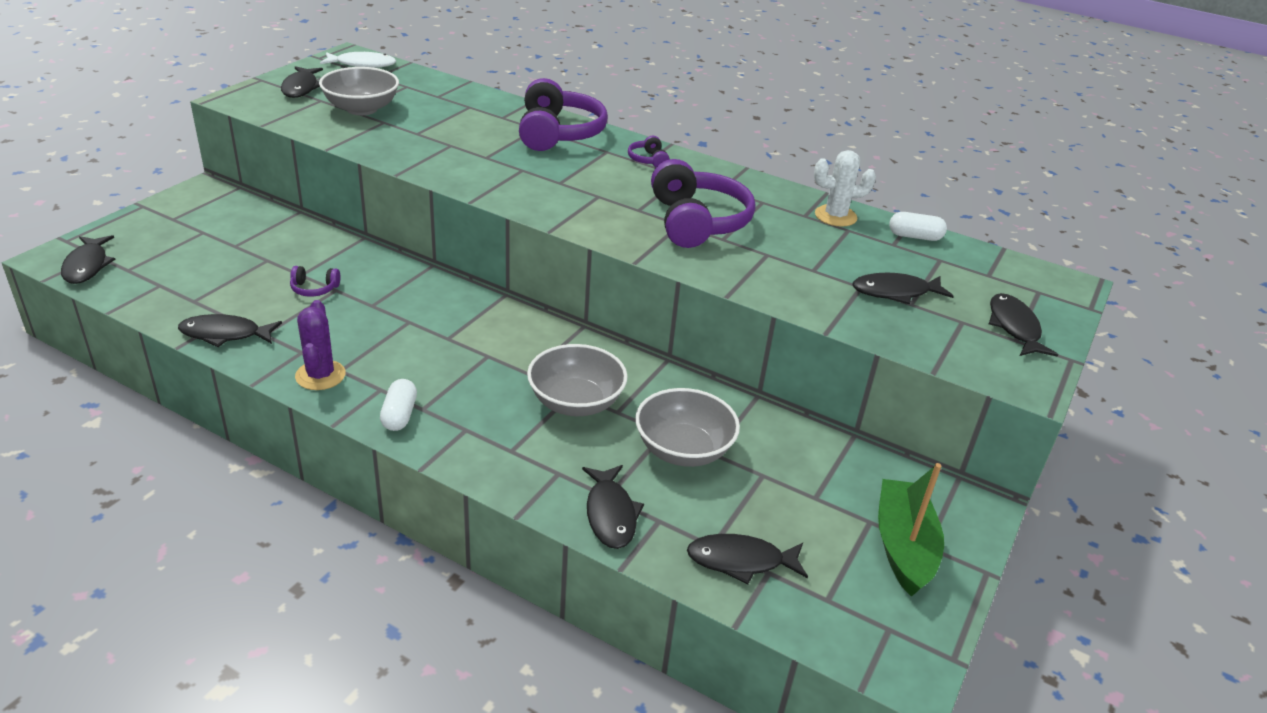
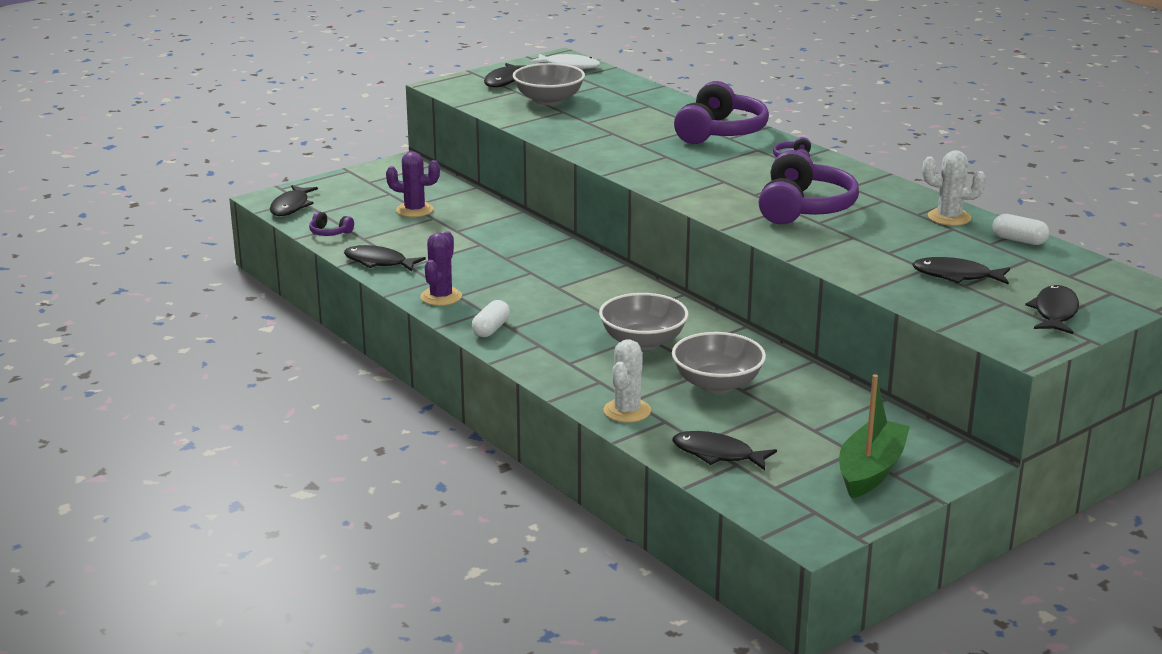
camera: 25 degrees right, 10 degrees down
purple headphones [290,266,340,296] -> purple headphones moved to [309,211,354,236]
black fish [582,465,644,549] -> white cactus [604,339,651,423]
none -> purple cactus [386,151,440,217]

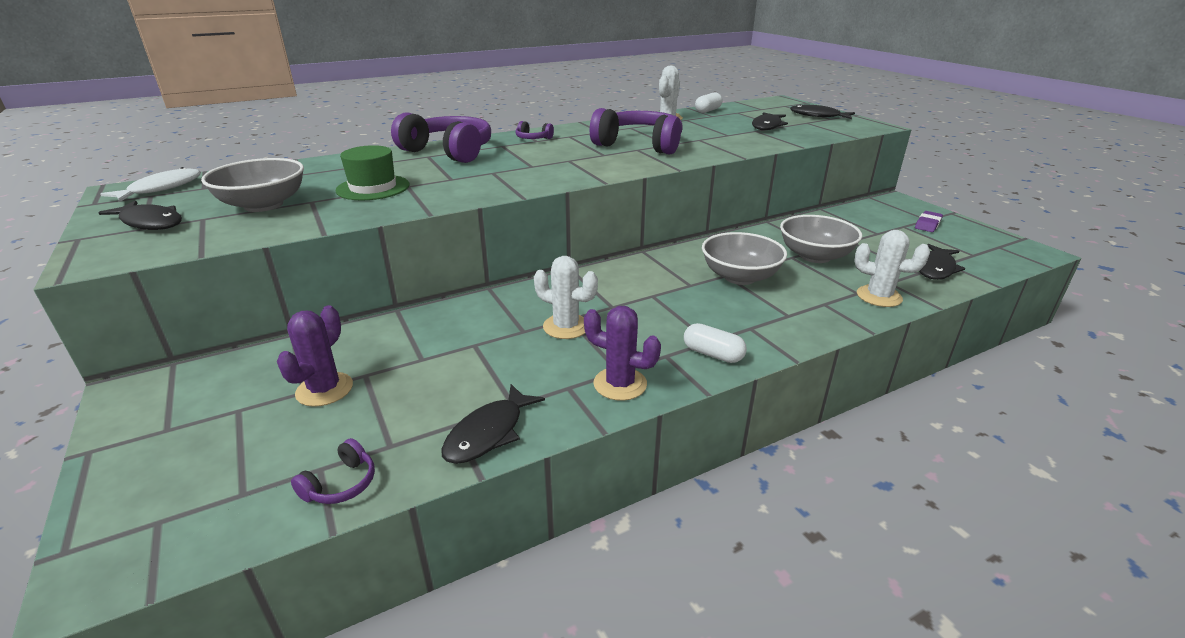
camera: 80 degrees left, 5 degrees up
black fish [270,185,318,216] -> none
green boat [839,374,910,499] -> purple eraser [915,211,943,232]
none -> green hat [336,145,409,200]
none -> white cactus [534,256,598,339]

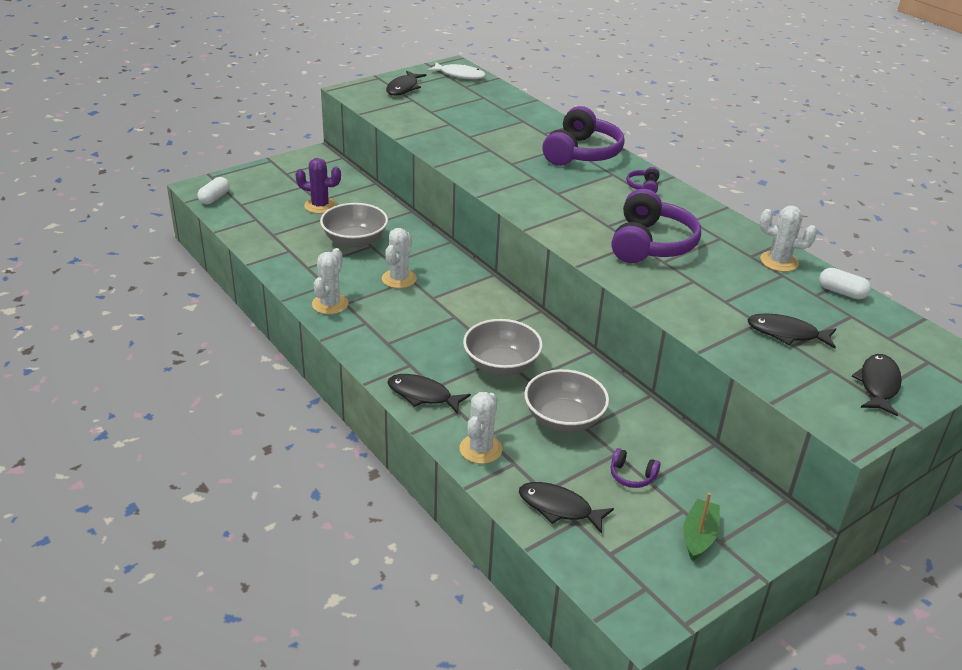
camera: 80 degrees right, 5 degrees up
grey bowl [201,158,304,212] -> grey bowl moved to [320,203,388,248]
purple headphones [291,438,375,504] -> purple headphones moved to [611,448,660,488]
green hat [336,145,409,200] -> none
black fish [441,384,545,464] -> black fish moved to [387,374,471,414]
purple cactus [584,306,661,401] -> white cactus [312,248,348,314]
white capsule [684,323,747,363] -> white capsule moved to [197,177,230,204]
purple eraser [915,211,943,232] -> green boat [683,493,720,561]

